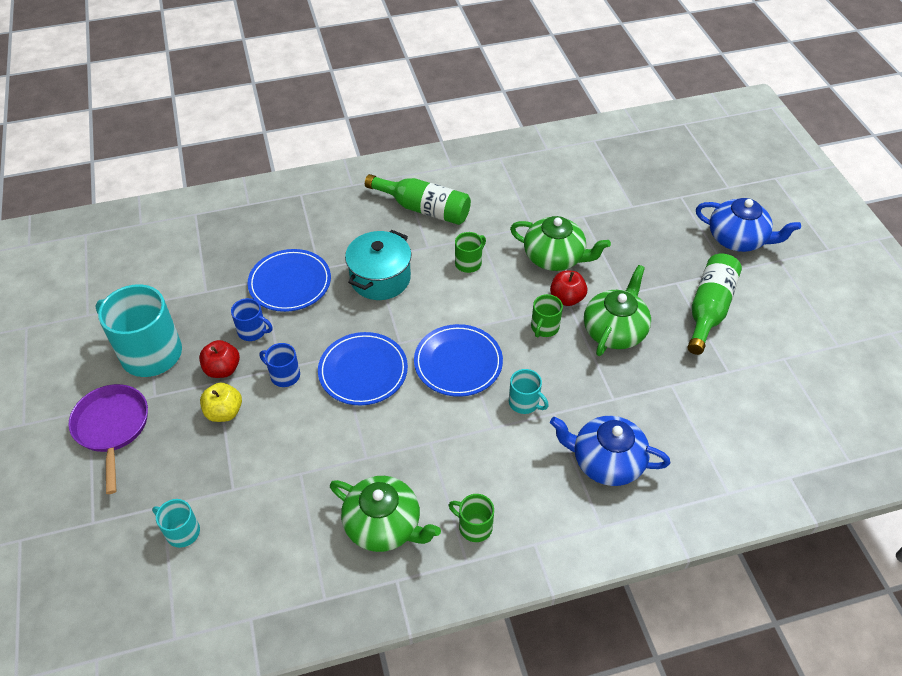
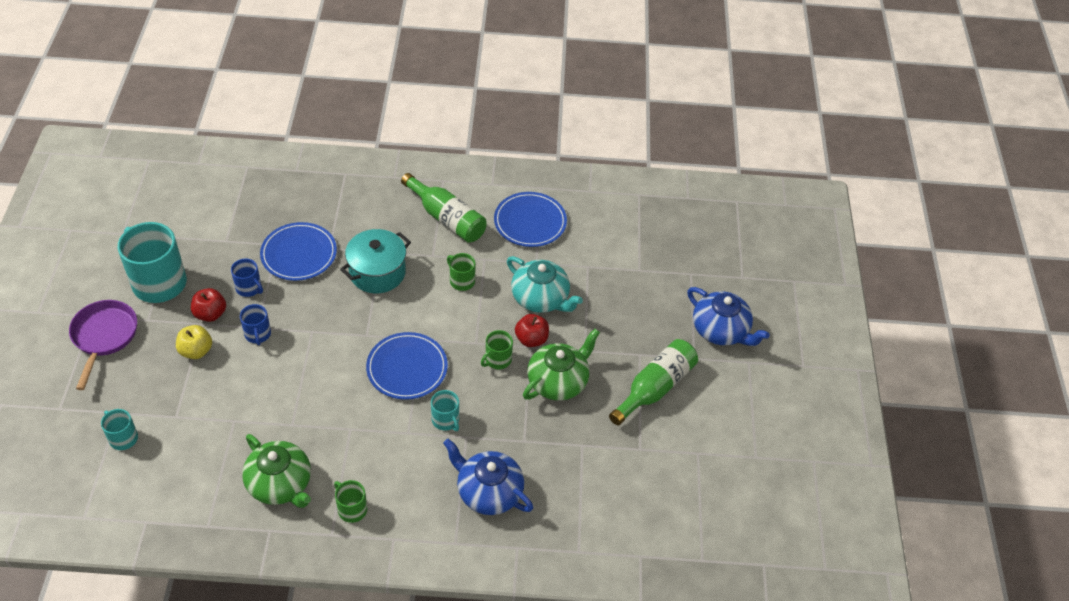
camera: 15 degrees right, 0 degrees up
blue mug [259,343,300,387] -> blue mug turned 150 degrees counterclockwise [240,304,271,345]
blue plate [318,332,408,405] -> blue plate moved to [494,192,567,247]
green mug [455,232,486,273] -> green mug turned 105 degrees counterclockwise [447,253,475,291]
green teapot [510,216,611,271] -> turquoise teapot [507,256,583,313]

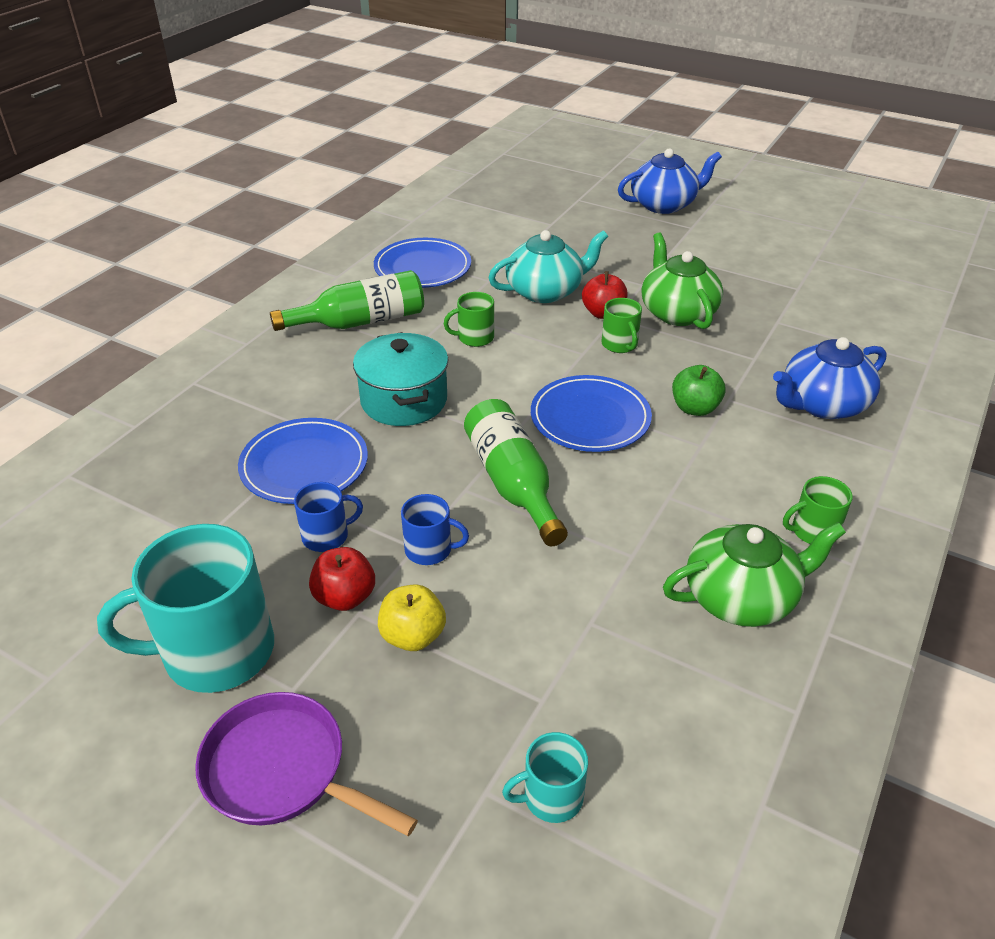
camera: 60 degrees left, 10 degrees down
turquoise mug [431,390,459,431] -> green apple [672,365,726,416]
green bottle [609,339,698,426] -> green bottle moved to [464,399,568,546]

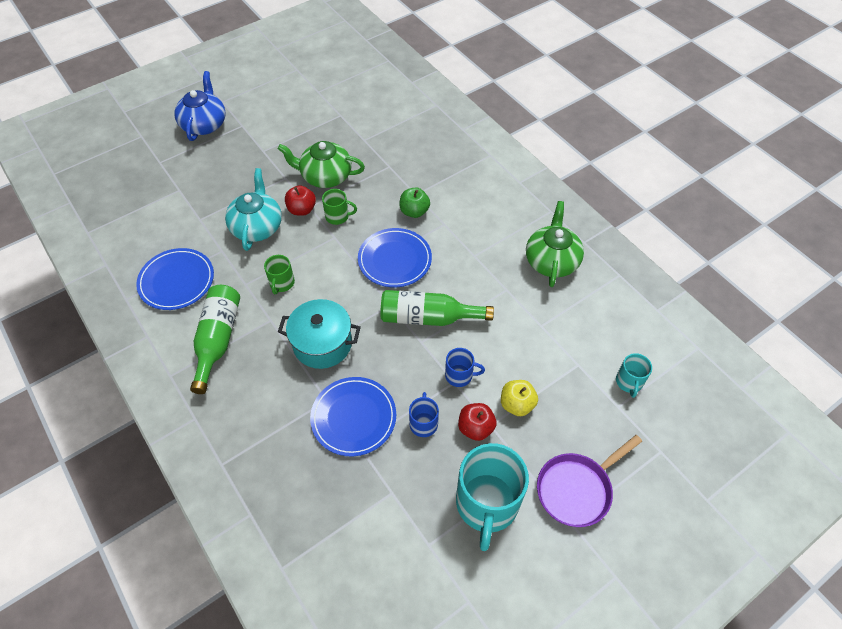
camera: 65 degrees left, 15 degrees up
blue mug [401,494,469,565] -> blue mug turned 60 degrees clockwise [445,348,485,387]
blue teapot [773,337,887,419] -> none
green mug [783,476,852,544] -> none

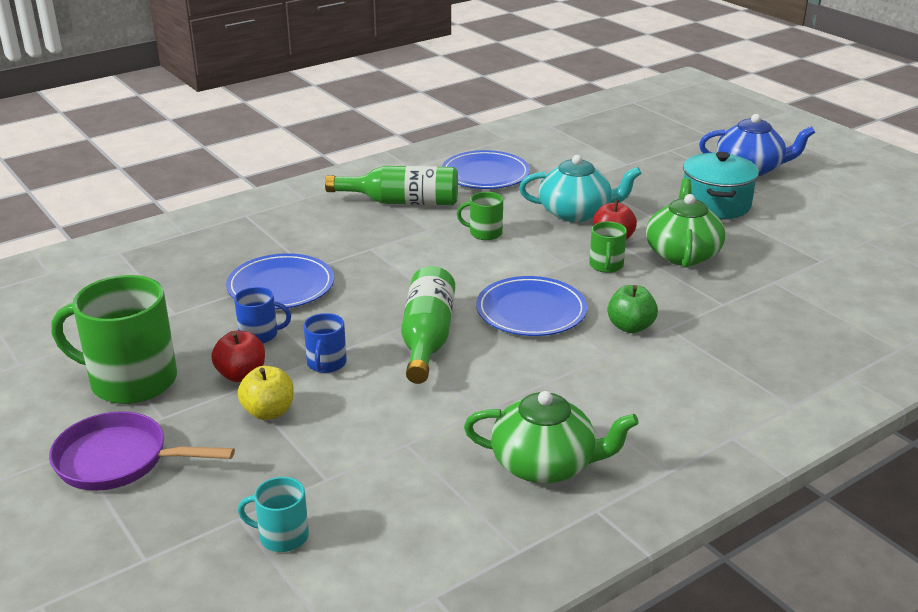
camera: 90 degrees right, 25 degrees down
turquoise pot [278,299,361,369] -> turquoise pot moved to [683,152,759,219]
turquoise mug [456,443,529,551] -> green mug [51,275,177,404]
purple pan [537,435,642,527] -> purple pan turned 45 degrees counterclockwise [49,411,235,491]

